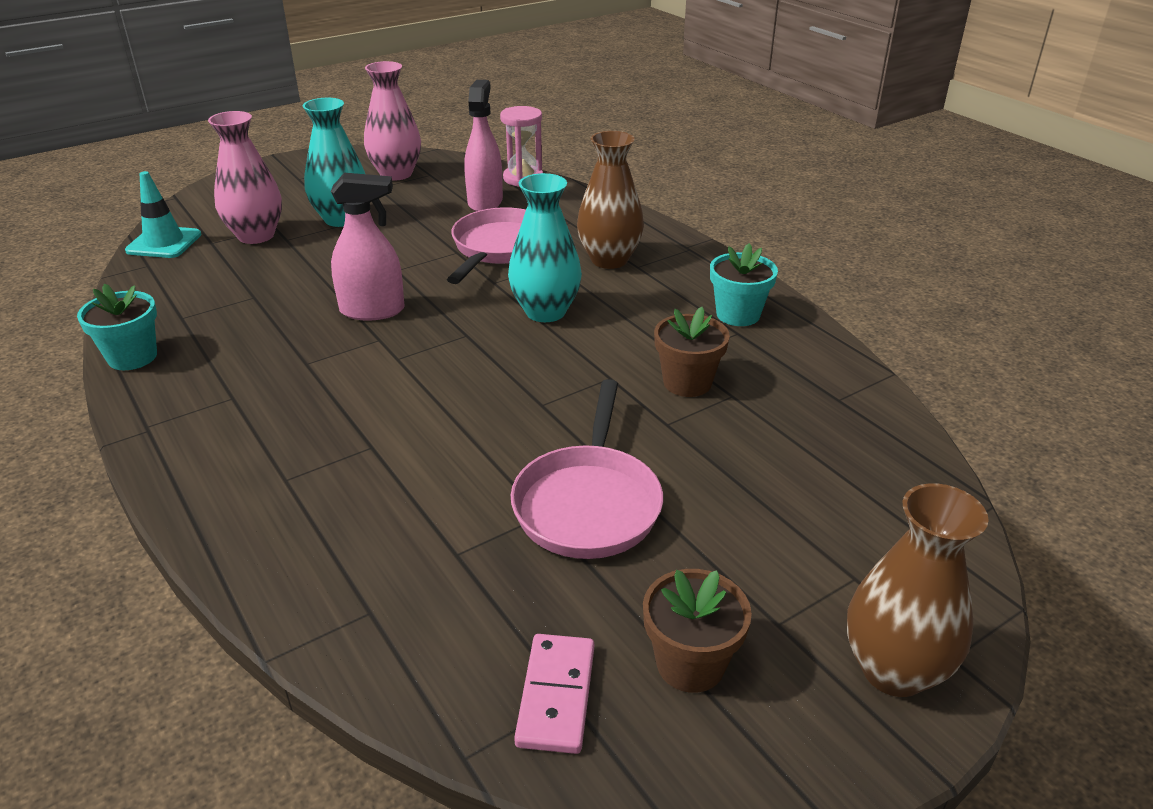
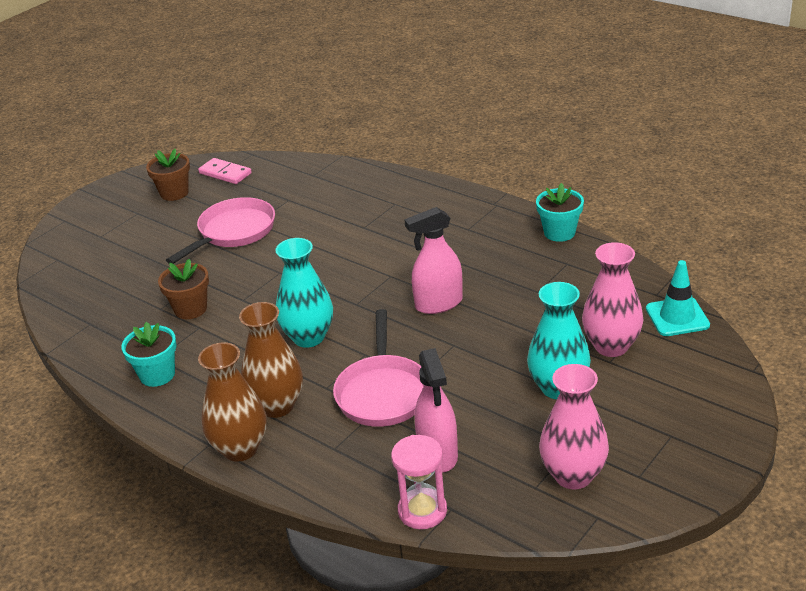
camera: 165 degrees right, 0 degrees up
pink pan [511,379,663,559] -> pink pan turned 45 degrees clockwise [166,197,275,264]
pink domino [514,634,594,754] -> pink domino turned 45 degrees counterclockwise [198,158,252,184]
brown vase [847,483,989,697] -> brown vase moved to [198,342,267,462]

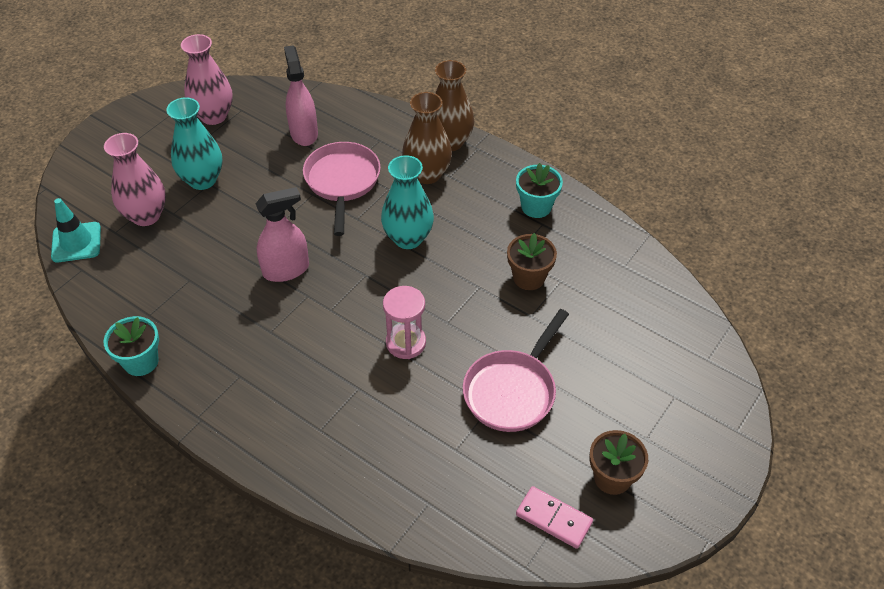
camera: 175 degrees right, 15 degrees up
pink hourglass [391,435,447,529] -> pink hourglass moved to [383,286,426,359]

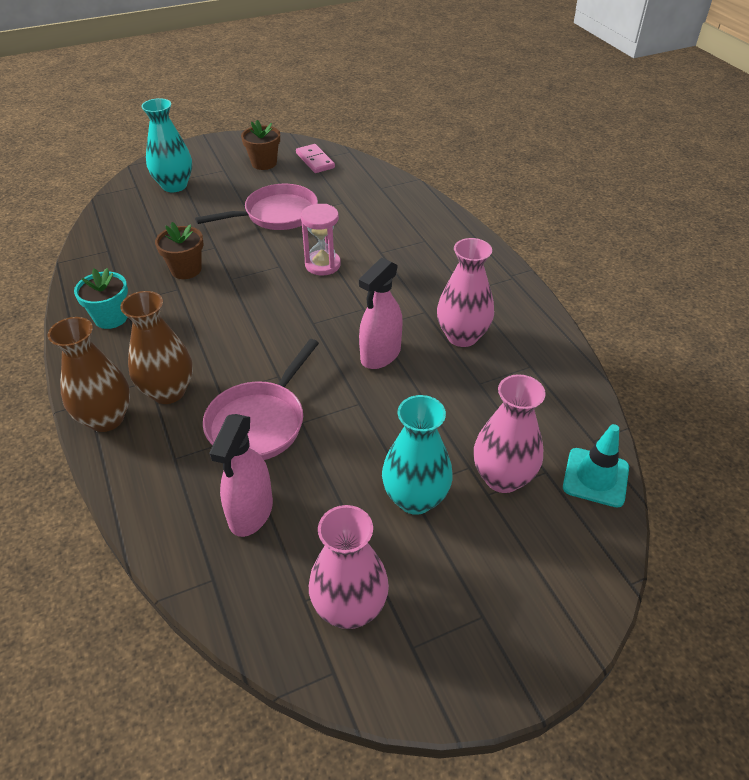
camera: 150 degrees left, 5 degrees down
turquoise flower pot [104,316,159,376] -> none
pink spray bottle [256,187,309,282] -> pink spray bottle turned 60 degrees counterclockwise [359,258,403,369]
turquoise vase [381,155,434,249] -> turquoise vase moved to [141,98,192,192]
none -> pink vase [437,238,494,347]

